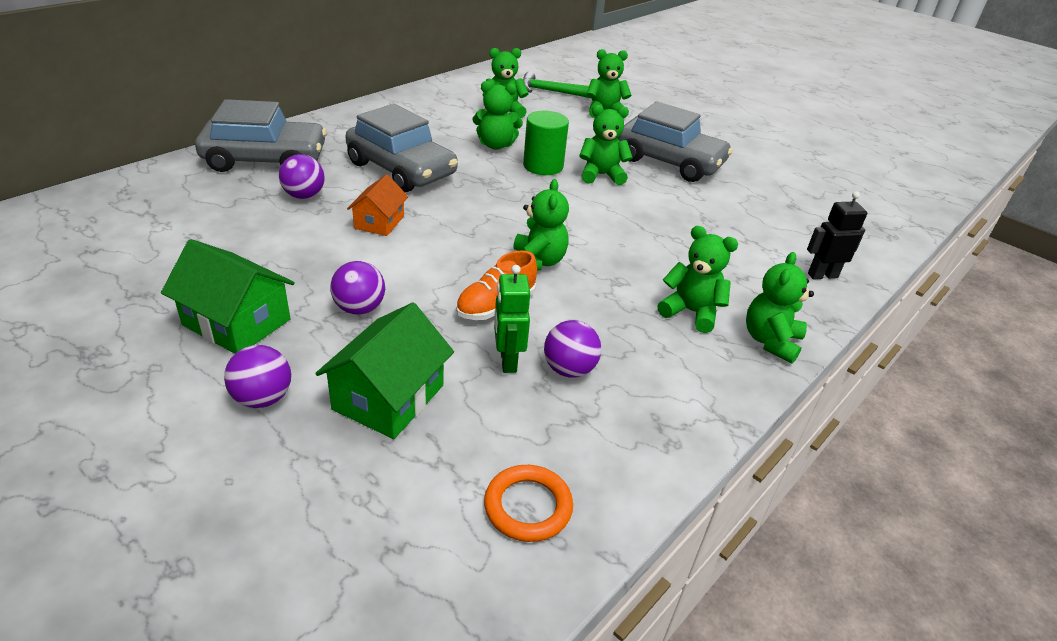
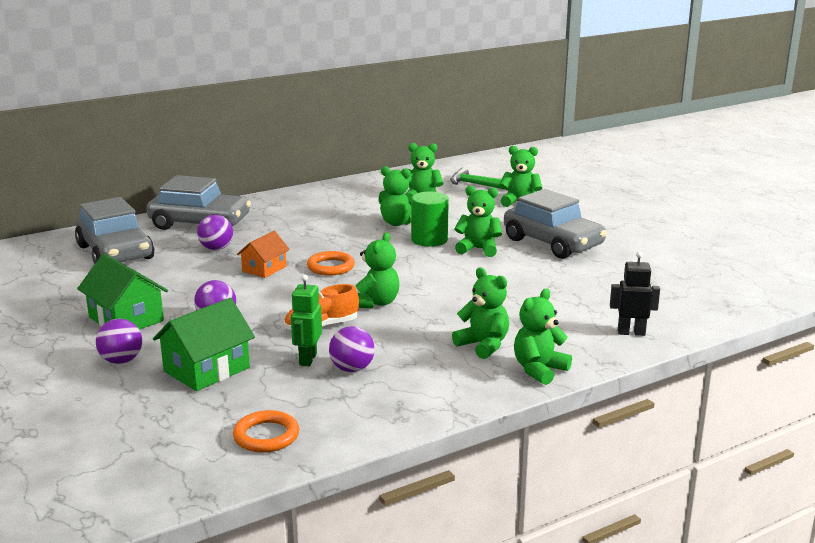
camera: 20 degrees right, 15 degrees down
grey car [346,104,458,192] -> grey car moved to [75,197,154,264]
none -> orange ring [307,251,355,276]

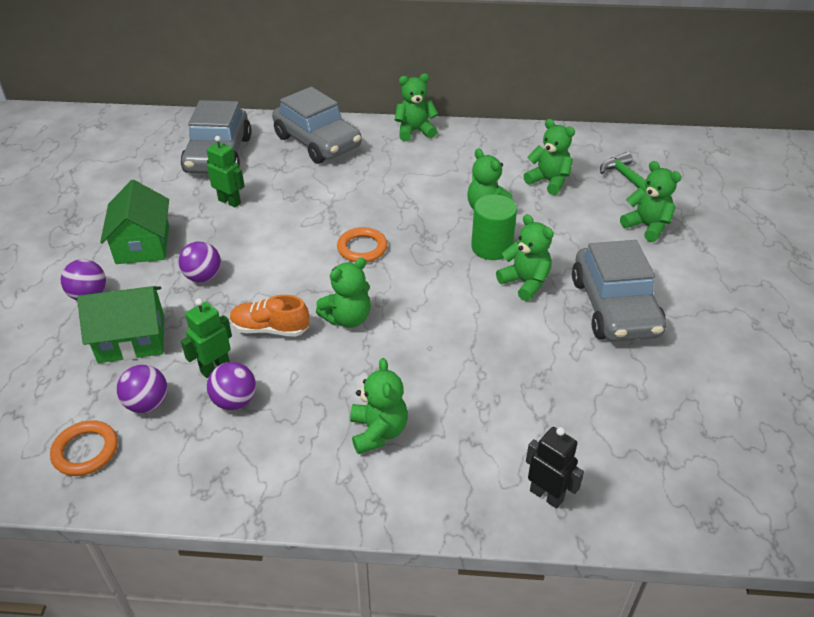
camera: 35 degrees right, 20 degrees up
purple ball [197,215,233,250] -> purple ball moved to [117,365,167,413]
orange house [237,231,290,278] -> none
green teddy bear [514,289,572,385] -> green teddy bear moved to [395,74,438,141]
none -> green robot [207,136,245,208]

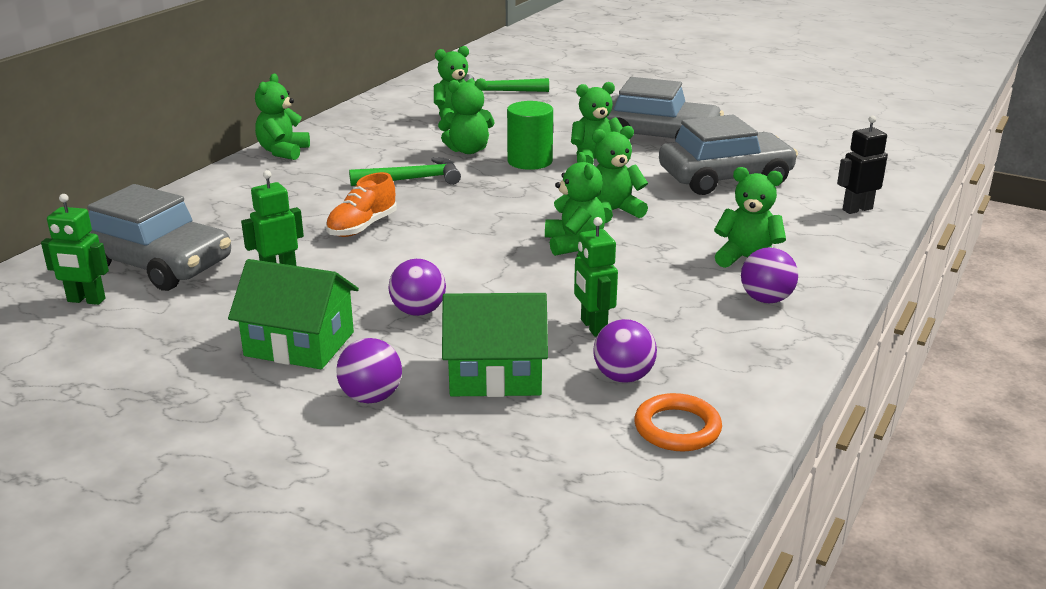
camera: 65 degrees left, 15 degrees down
green house [77,286,164,363] -> green house turned 75 degrees clockwise [442,293,548,397]
purple ball [207,362,256,410] -> purple ball moved to [741,247,798,303]
orange shoe [230,295,309,337] -> orange shoe moved to [326,172,397,237]
grey car [272,87,362,164] -> grey car moved to [659,115,798,195]
orange ring [337,227,387,262] -> none
green teddy bear [620,161,681,242] -> green teddy bear moved to [592,126,648,223]
none -> green robot [41,194,109,305]
none -> green hammer [349,157,461,186]

